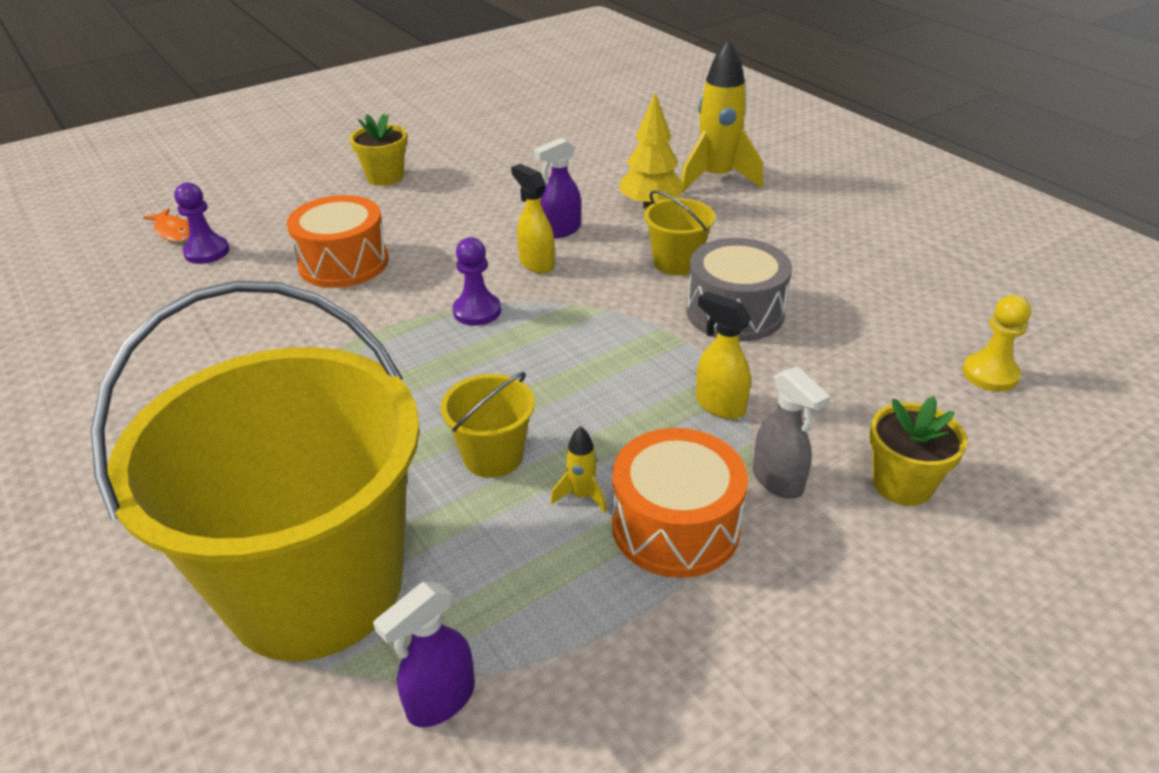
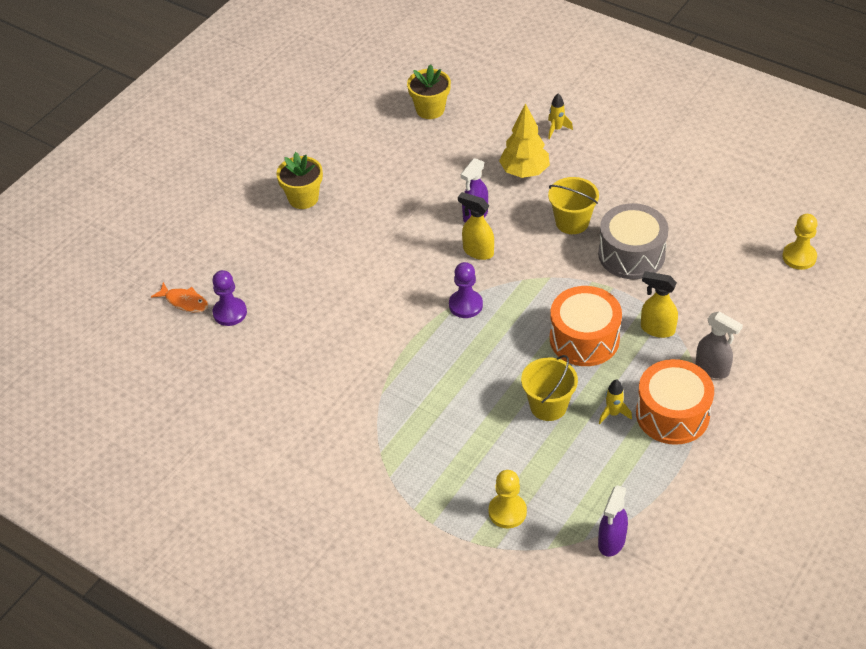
camera: 20 degrees left, 10 degrees up
yellow bucket [91,280,420,661] -> yellow pawn [489,470,527,528]
orange drum [287,195,389,288] -> orange drum moved to [550,286,622,366]
yellow rocket [681,39,763,193] -> yellow rocket [548,94,573,139], size x0.43
yellow flower pot [869,396,968,506] -> yellow flower pot moved to [407,64,451,119]

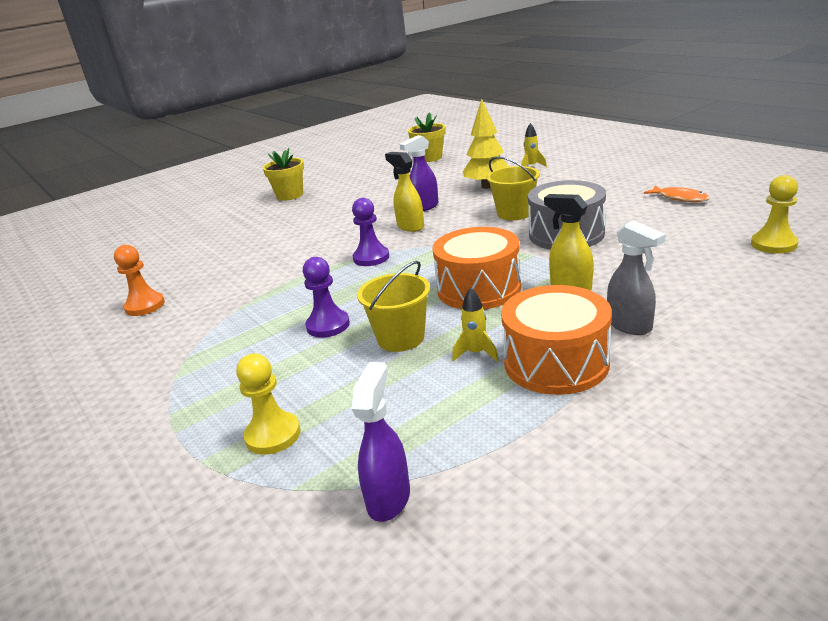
camera: 20 degrees right, 20 degrees down
orange fish [151,282,208,312] -> orange fish moved to [644,185,710,202]
purple pawn [212,270,247,326] -> purple pawn moved to [303,257,350,338]
purple spray bottle [598,485,628,557] -> purple spray bottle turned 150 degrees clockwise [352,362,410,522]
none -> orange pawn [114,245,165,316]

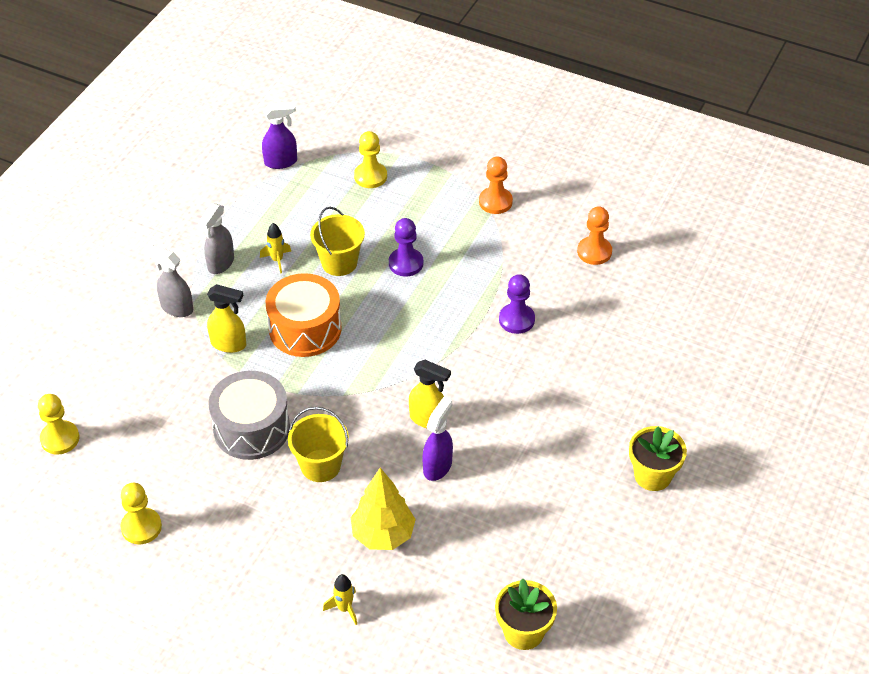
camera: 150 degrees right, 20 degrees up
purple pawn [352,198,389,266] -> purple pawn moved to [499,274,535,334]
purple spray bottle [352,362,410,522] -> purple spray bottle turned 90 degrees counterclockwise [262,102,297,169]
orange drum [501,285,612,395] -> grey spray bottle [199,203,234,274]
orange fish [644,185,710,202] -> yellow pawn [121,483,162,544]
none -> orange pawn [479,157,513,214]

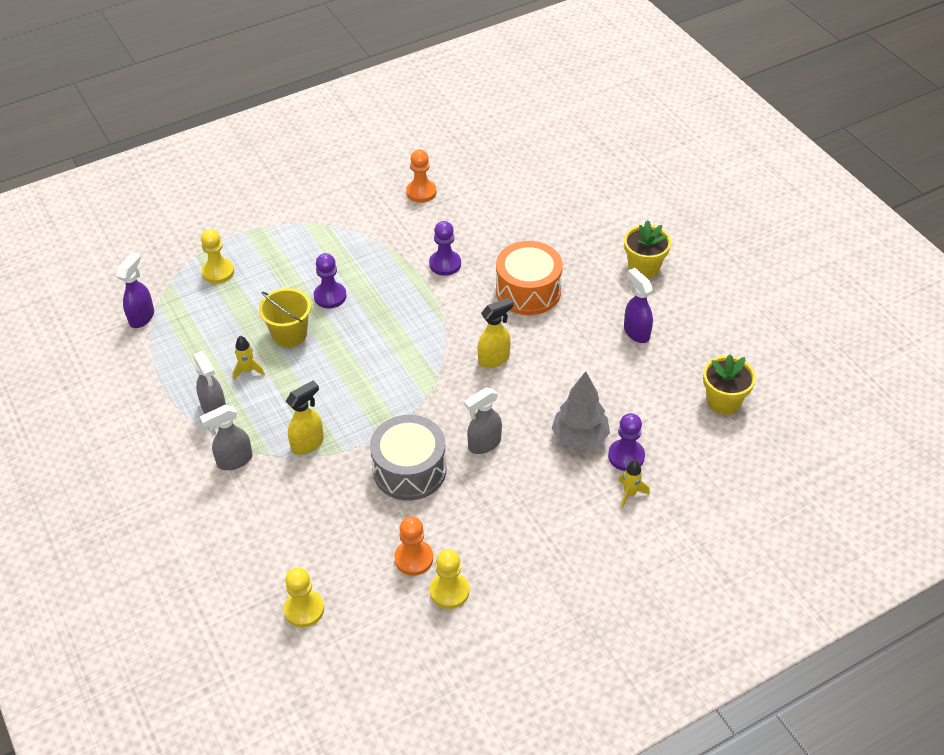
camera: 55 degrees left, 0 degrees up
orange drum [266,273,342,357] -> orange drum moved to [496,241,563,315]
yellow bucket [288,407,349,482] -> grey spray bottle [464,387,502,454]
yellow tree [351,468,416,550] -> grey tree [552,371,610,450]
purple spray bottle [422,397,453,481] -> purple spray bottle moved to [624,268,653,343]
orange pawn [479,157,513,214] -> orange pawn moved to [394,516,433,576]
none -> purple pawn [608,413,645,471]

